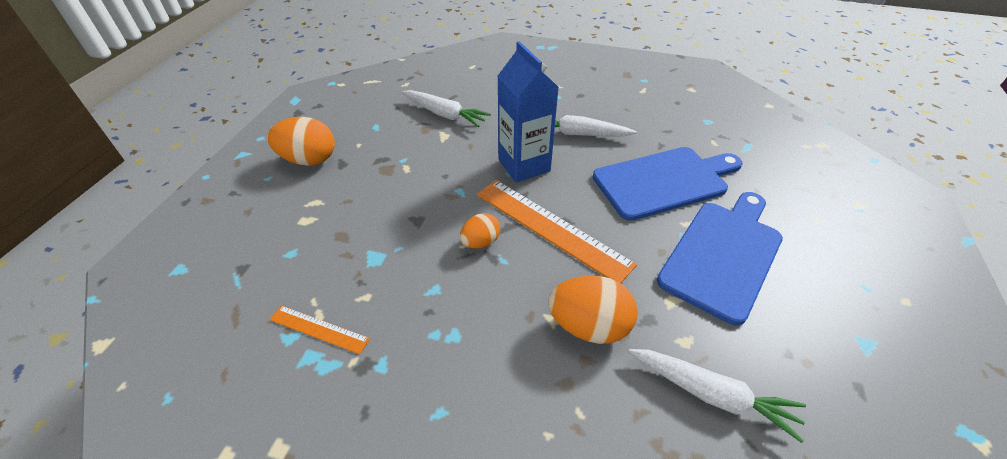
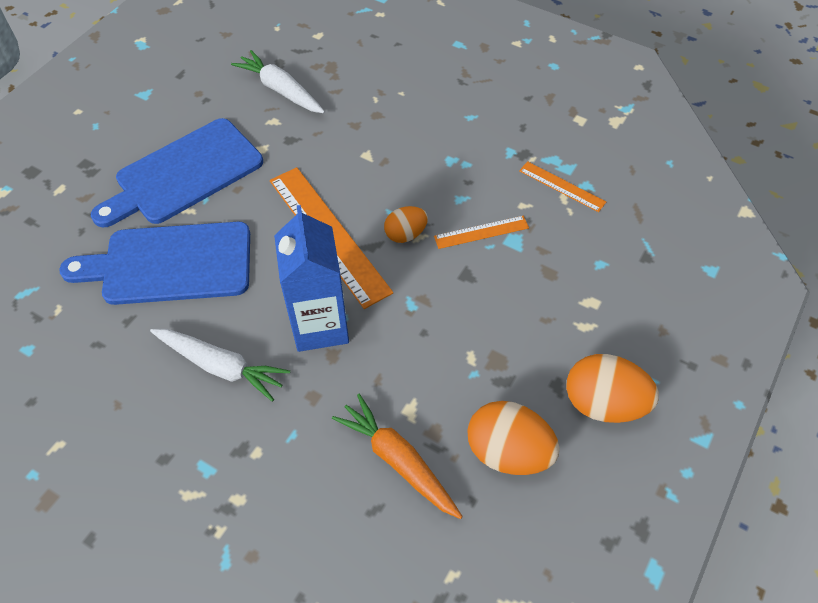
camera: 165 degrees left, 10 degrees up
white carrot [402,90,491,127] -> orange carrot [332,394,463,519]
orange egg [548,276,638,344] -> orange egg moved to [467,401,560,475]
none -> orange ruler [434,216,529,249]

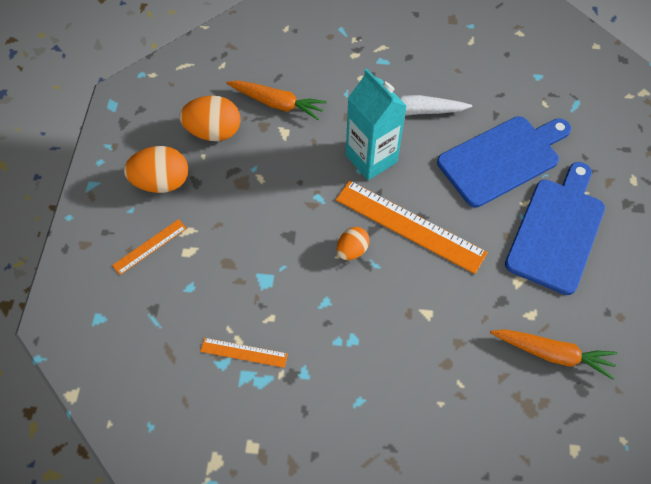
camera: 155 degrees right, 5 degrees up
white carrot [231,50,325,113] -> orange carrot [490,329,617,380]
blue carton [274,205,349,352] -> turquoise carton [346,69,407,180]
orange ruler [434,216,529,249] -> orange ruler moved to [112,219,187,275]

